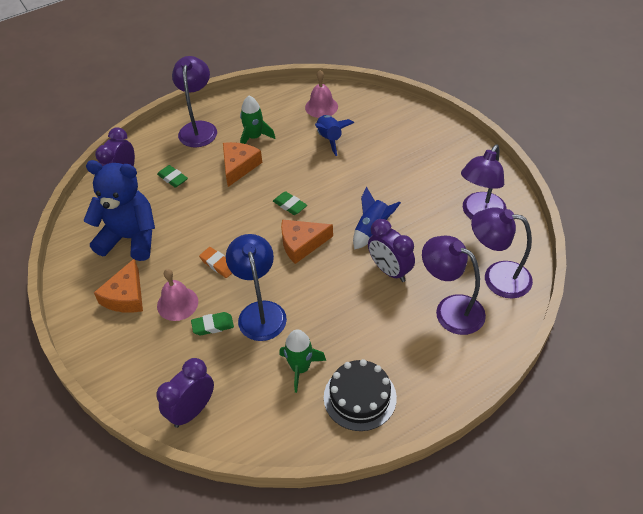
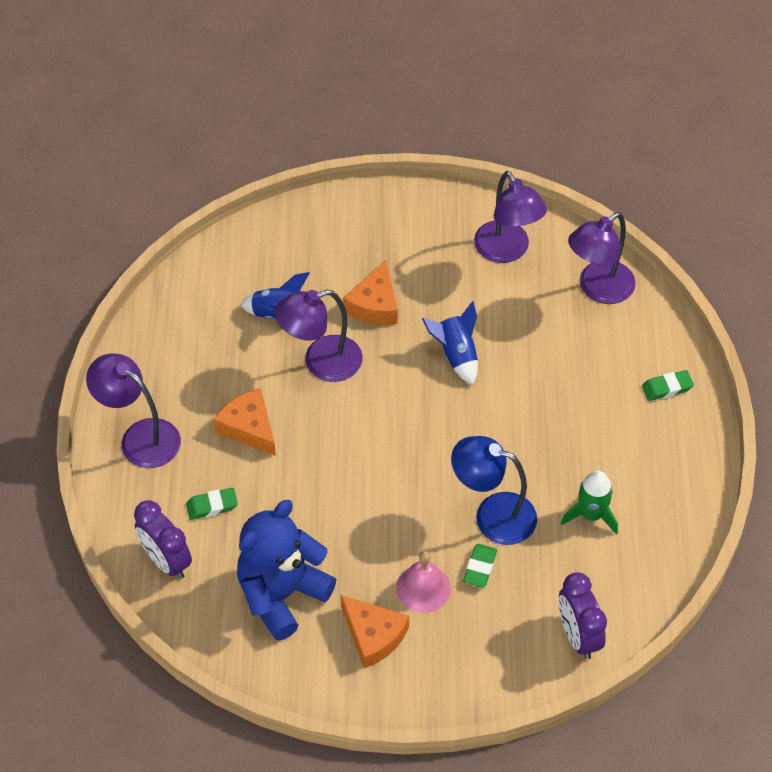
camera: 60 degrees left, 5 degrees up
orange eraser [199,247,232,278] -> none
green rocket [240,96,275,144] -> none
green eraser [273,191,307,215] -> green eraser moved to [642,370,694,401]
orange cheese [281,220,333,264] -> orange cheese moved to [343,260,398,325]
pink bell [305,70,338,118] -> none
black cake [324,359,397,431] -> none
purple clock [368,219,415,282] -> none
purple lamp [422,236,486,335] -> purple lamp moved to [274,290,363,382]

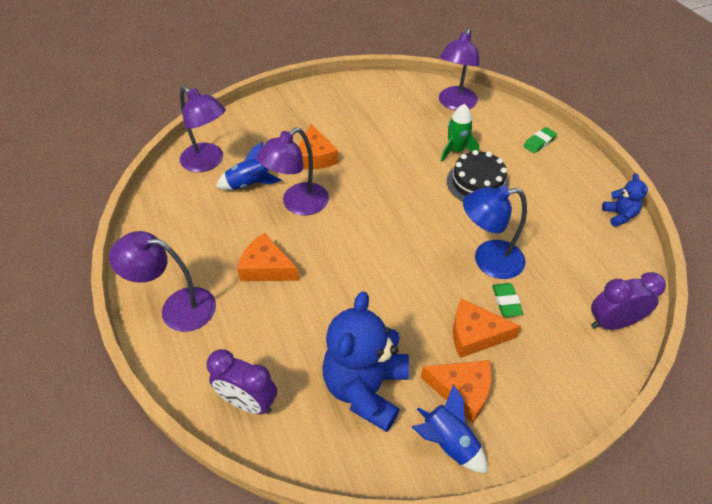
camera: 25 degrees left, 5 degrees down
green eraser [186,488,238,520] -> none
pink bell [396,551,451,613] -> orange cheese [453,299,521,358]
blue rocket [422,301,478,385] -> blue rocket moved to [412,384,487,473]
purple lamp [474,171,547,263] -> purple lamp moved to [180,86,226,172]
purple clock [558,572,607,659] -> purple clock turned 120 degrees clockwise [591,272,666,330]
green rocket [561,471,618,535] -> green rocket moved to [441,104,479,162]
none -> black cake [447,150,509,201]
none -> blue teddy bear [602,173,648,227]

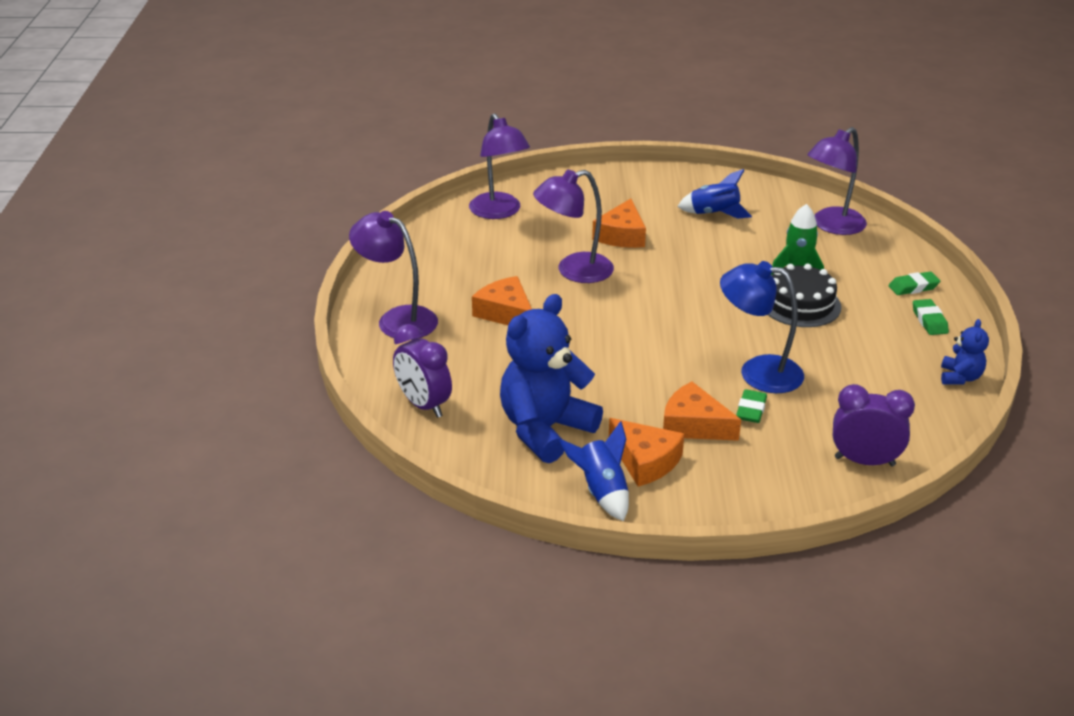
camera: 25 degrees right, 15 degrees down
blue rocket [216,141,281,190] -> blue rocket moved to [677,169,752,219]
none -> green eraser [913,299,949,335]

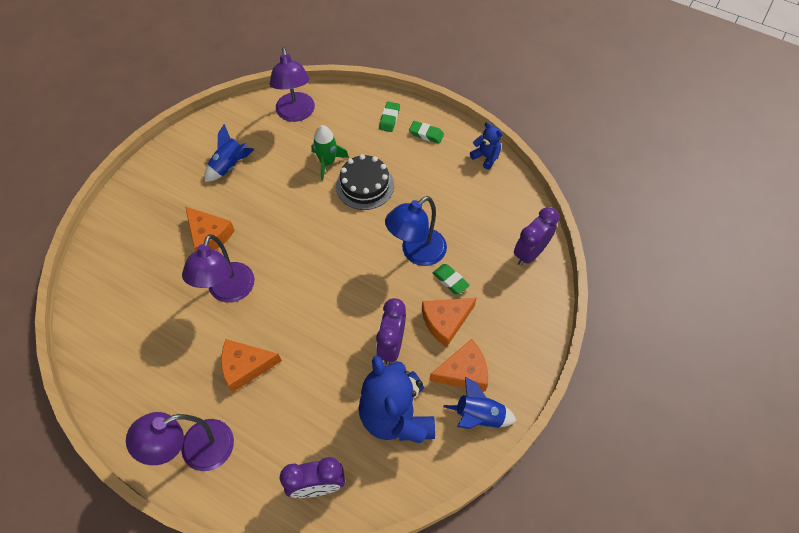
camera: 60 degrees left, 25 degrees up
purple lamp [469,113,530,219] -> none
none -> purple clock [376,298,406,365]

